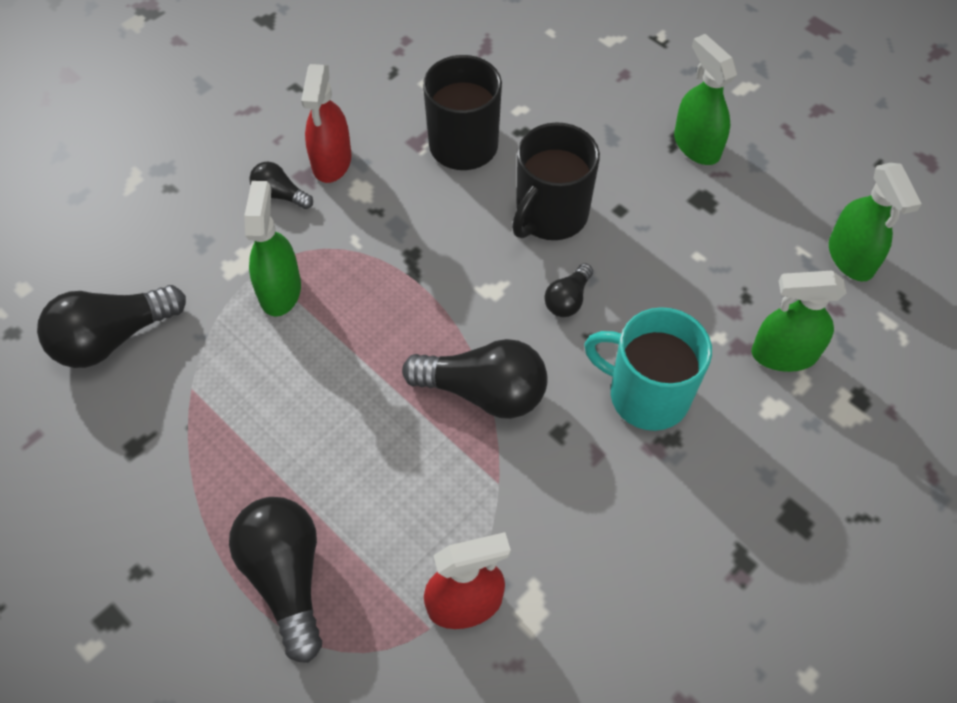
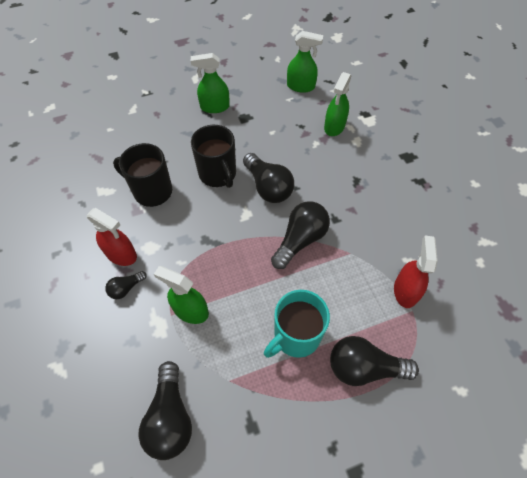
camera: 65 degrees left, 0 degrees up
black light bulb [544,263,593,317] -> black light bulb [243,153,294,203], size x1.92
turquoise mug [584,307,712,431] -> turquoise mug moved to [264,290,330,358]

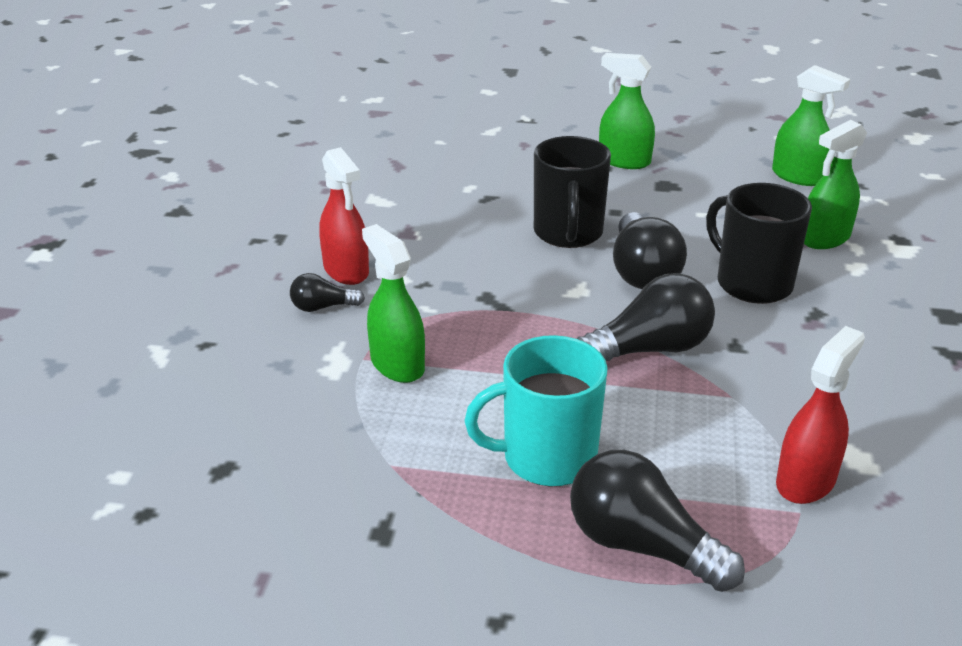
camera: 30 degrees right, 25 degrees down
black mug [113,143,172,207] -> black mug moved to [706,183,812,304]
black light bulb [138,361,192,460] -> none

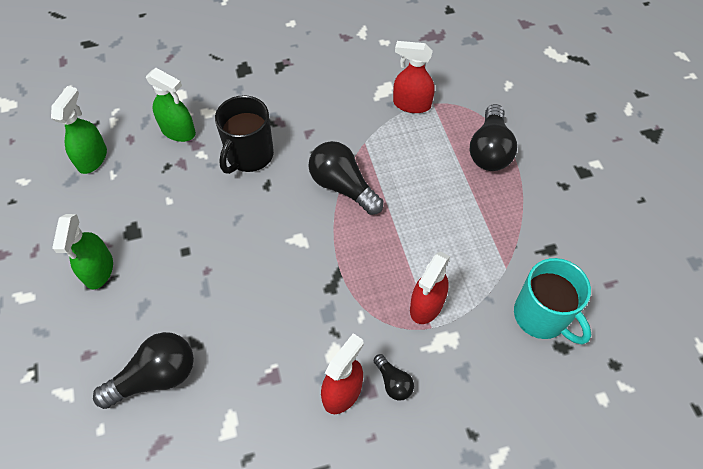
camera: 115 degrees left, 25 degrees up
green spray bottle [362,224,425,383] -> red spray bottle [410,252,450,324]
turquoise mug [464,335,608,486] -> turquoise mug moved to [514,258,591,344]
black mug [534,136,611,248] -> none
black light bulb [613,212,687,289] -> black light bulb moved to [93,332,194,409]

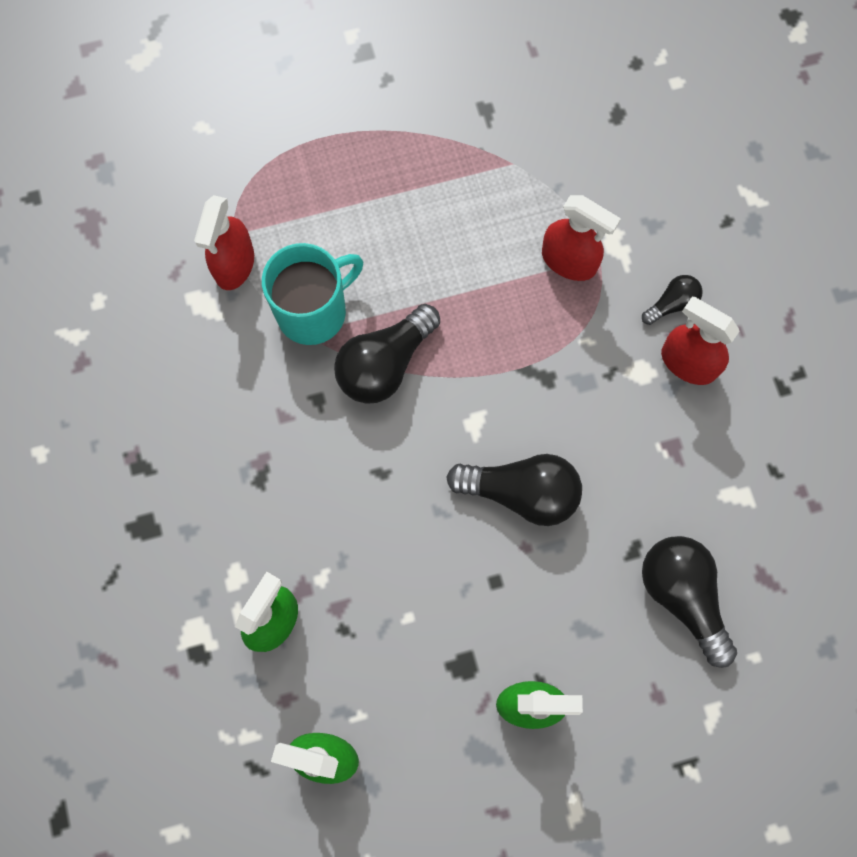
camera: 90 degrees left, 15 degrees up
black mug [215,95,274,174] -> none
black light bulb [470,104,517,171] -> black light bulb moved to [446,454,582,526]
turquoise mug [514,258,591,344] -> turquoise mug moved to [262,243,363,345]

